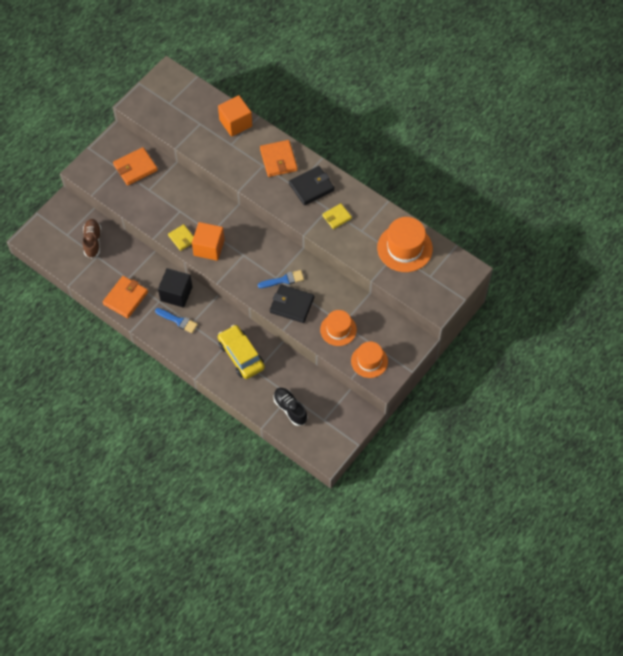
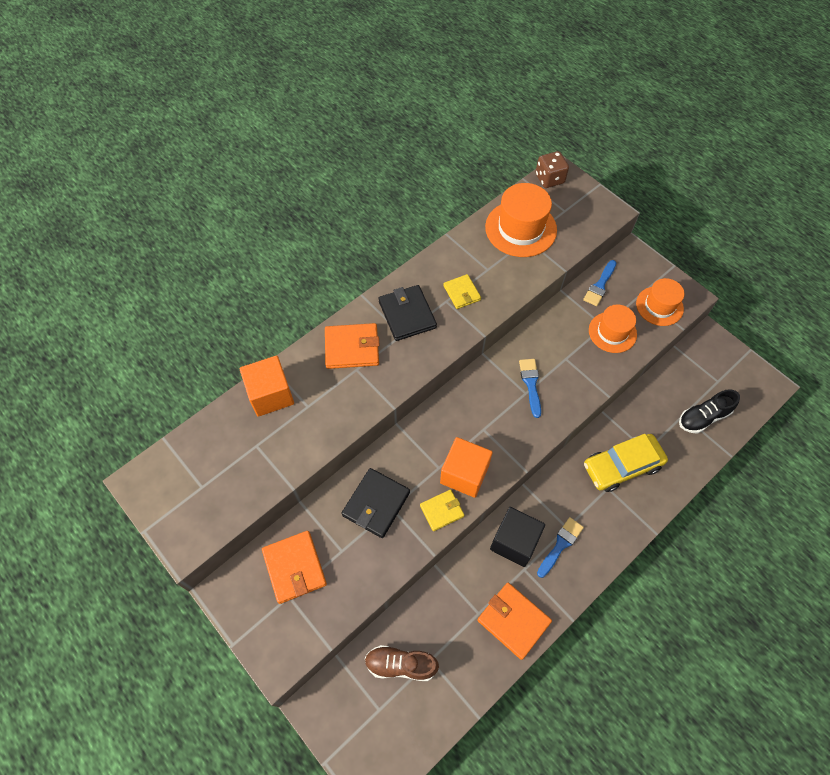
camera: 80 degrees left, 0 degrees up
black wallet [270,284,314,323] -> black wallet moved to [341,468,410,538]
none -> brown dice [536,151,569,188]
none -> blue brush [583,260,616,306]

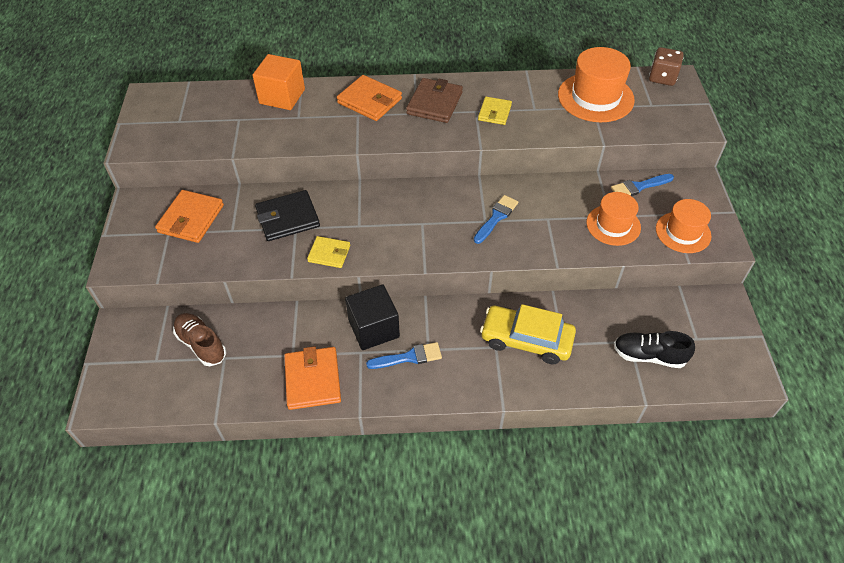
camera: 40 degrees right, 10 degrees down
black wallet [379,285,437,341] -> brown wallet [406,78,463,123]
orange cube [440,437,493,498] -> none

